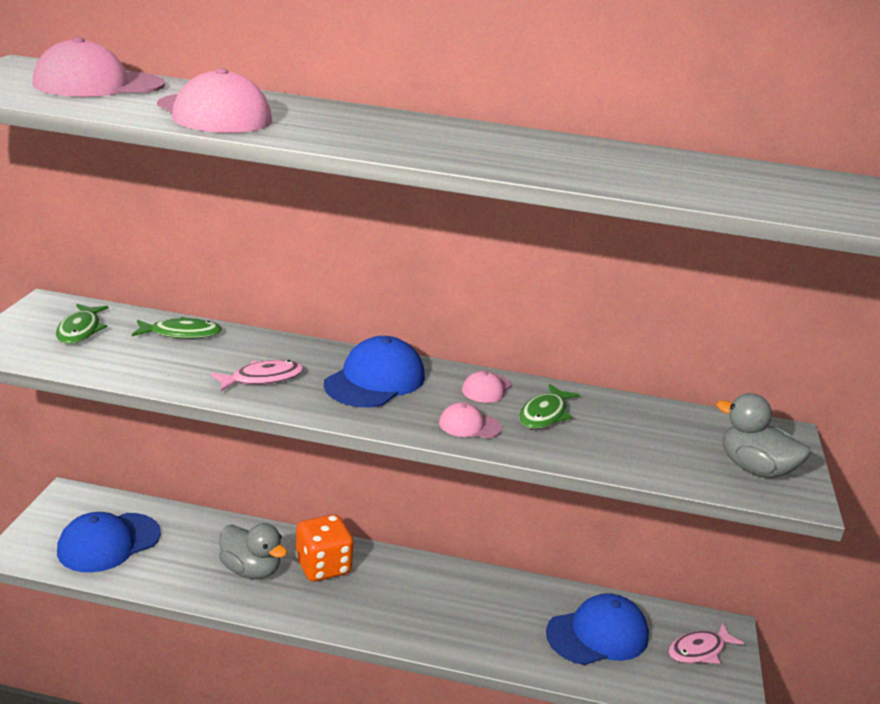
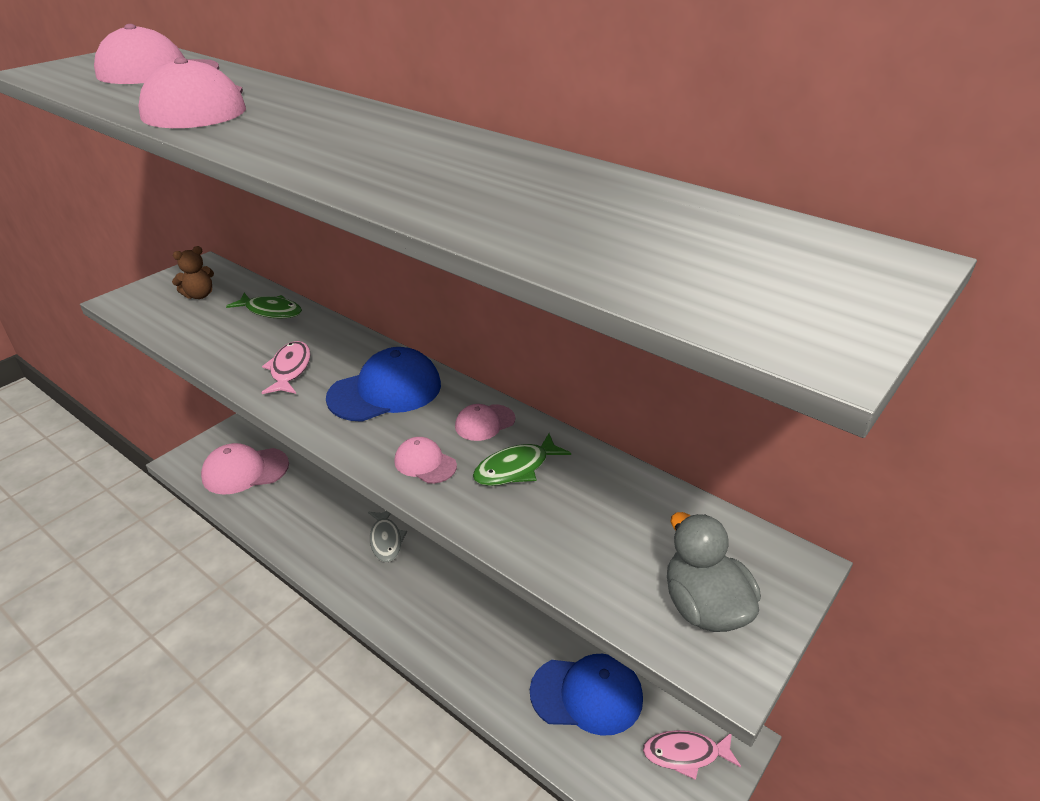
camera: 30 degrees right, 10 degrees up
green fish [56,304,108,344] -> brown teddy bear [172,246,214,299]
blue cap [57,512,161,573] -> pink cap [201,443,289,495]
pink fish [210,360,304,391] -> pink fish turned 90 degrees counterclockwise [261,341,311,394]
grey duck [219,523,287,579] -> none
orange dice [295,514,354,581] -> grey fish [368,511,407,562]

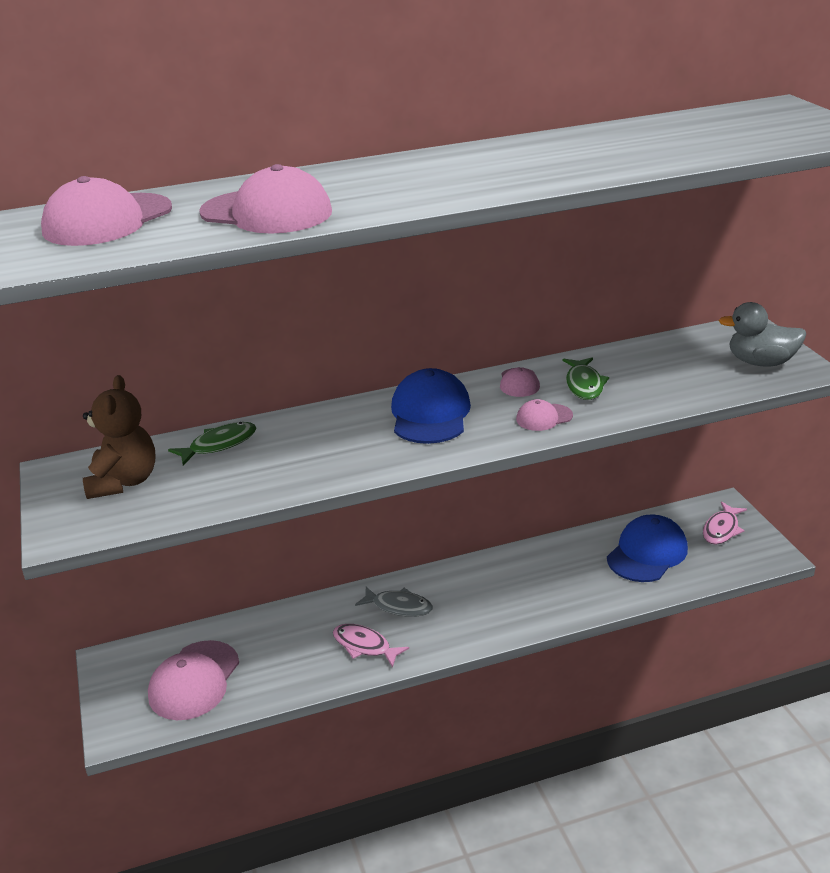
camera: 55 degrees left, 5 degrees down
brown teddy bear [172,246,214,299] -> brown teddy bear [83,375,156,499], size x1.66
pink fish [261,341,311,394] -> pink fish moved to [333,624,409,668]

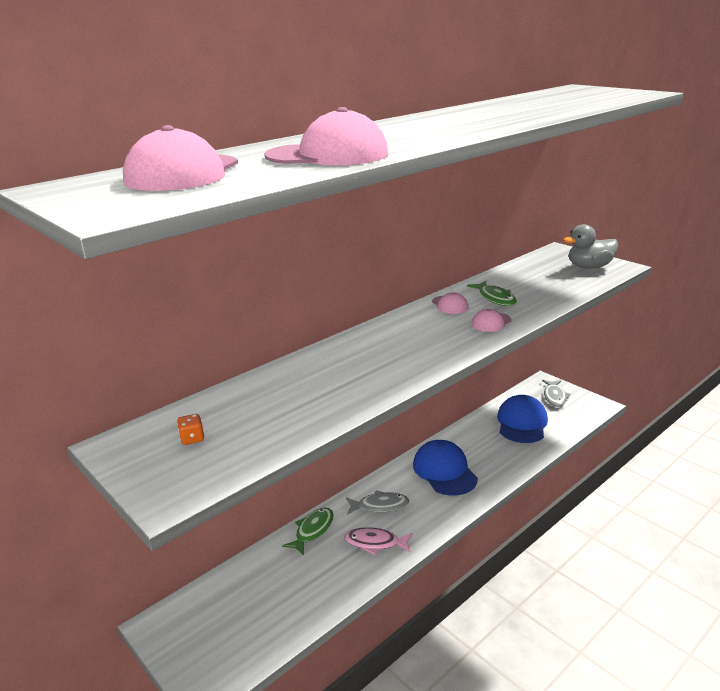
camera: 25 degrees left, 5 degrees down
brown teddy bear [83,375,156,499] -> orange dice [177,414,204,445]
pink cap [148,640,239,720] -> none
green fish [168,422,256,465] -> green fish moved to [282,508,334,556]
blue cap [391,368,471,444] -> blue cap moved to [413,440,478,496]
pink fish [703,502,747,545] -> grey fish [542,380,571,407]

